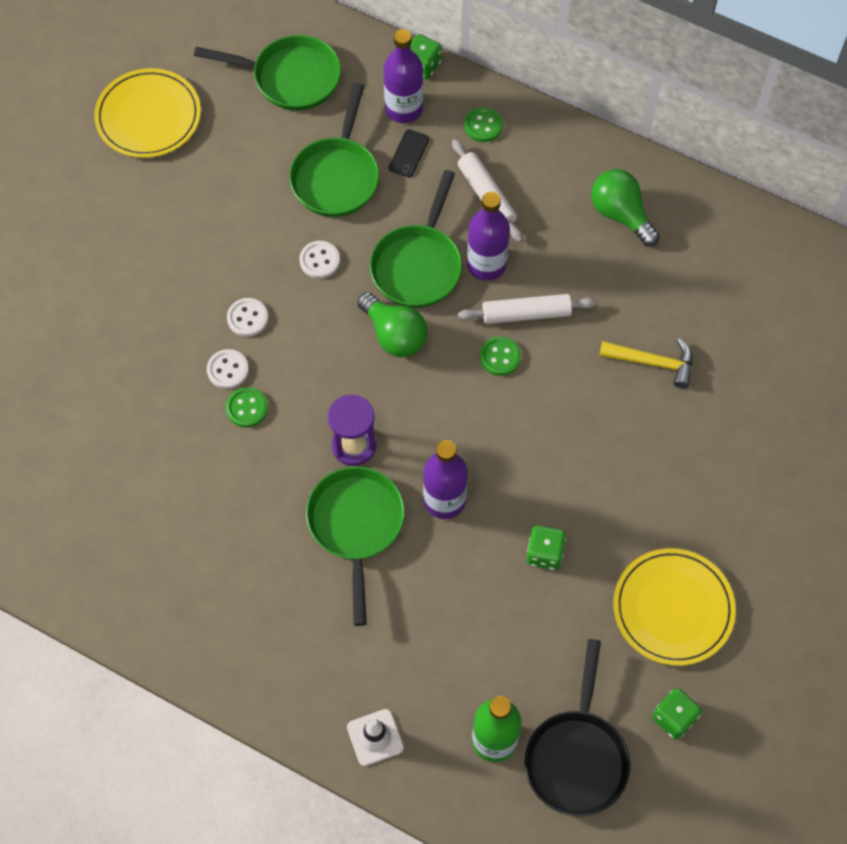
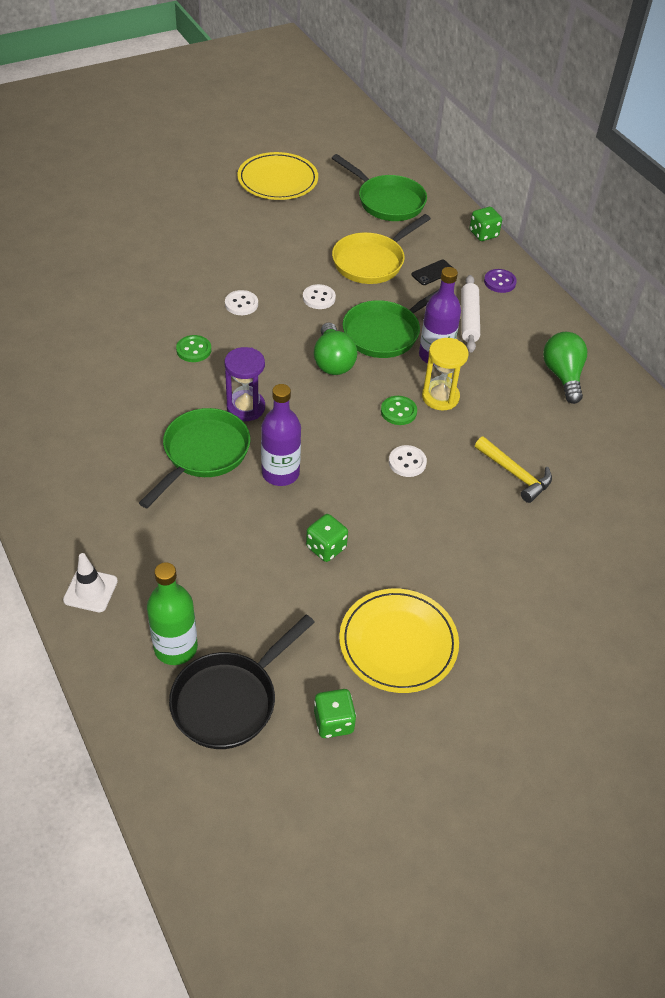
camera: 30 degrees right, 15 degrees down
white button [207,349,249,389] -> white button moved to [389,445,427,477]
green pan [289,83,379,217] -> yellow pan [332,214,431,284]
purple bottle [384,29,423,123] -> none
white rolling pin [458,294,596,324] -> yellow hourglass [422,338,469,411]
green button [464,107,503,142] -> purple button [484,269,517,293]

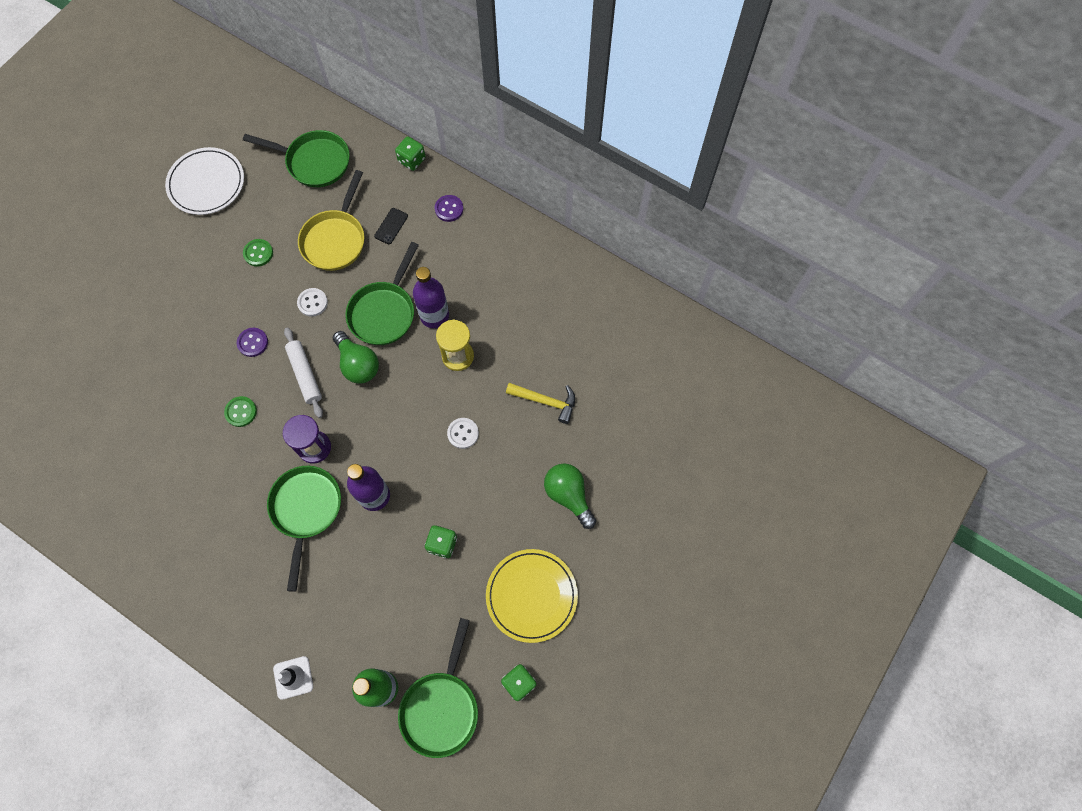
camera: 25 degrees left, 20 degrees up
black pan [169,614,315,749] -> green pan [398,618,478,758]
white button [225,290,258,315] -> purple button [237,328,268,357]
yellow plate [237,152,318,200] -> white plate [165,147,244,215]
green button [381,396,417,425] -> green button moved to [243,239,273,267]
white rolling pin [461,275,480,352] -> white rolling pin moved to [284,327,323,418]
green light bulb [543,332,587,404] -> green light bulb moved to [544,463,596,529]

